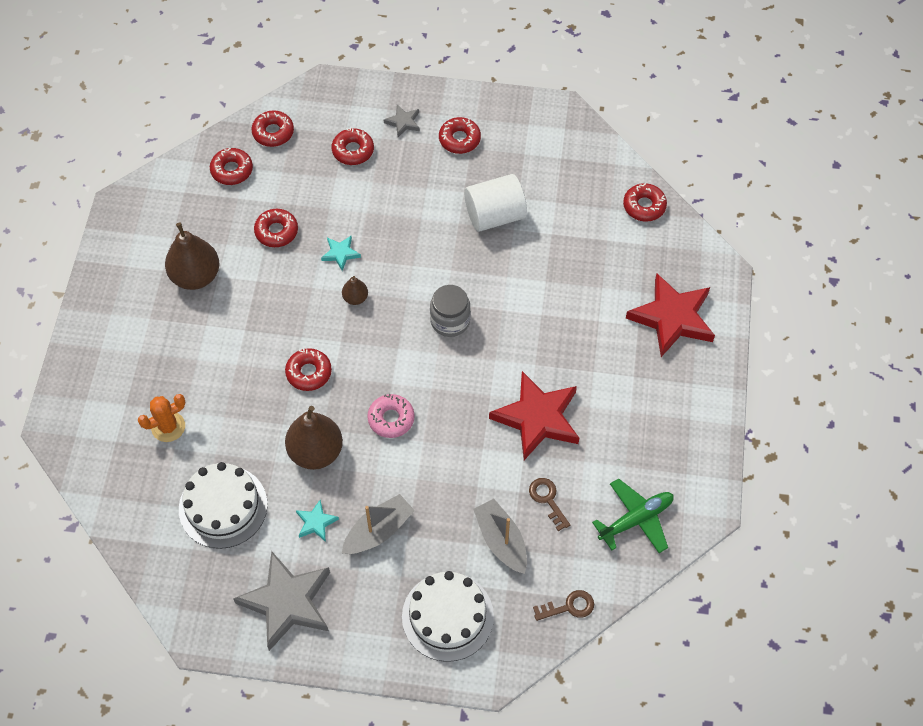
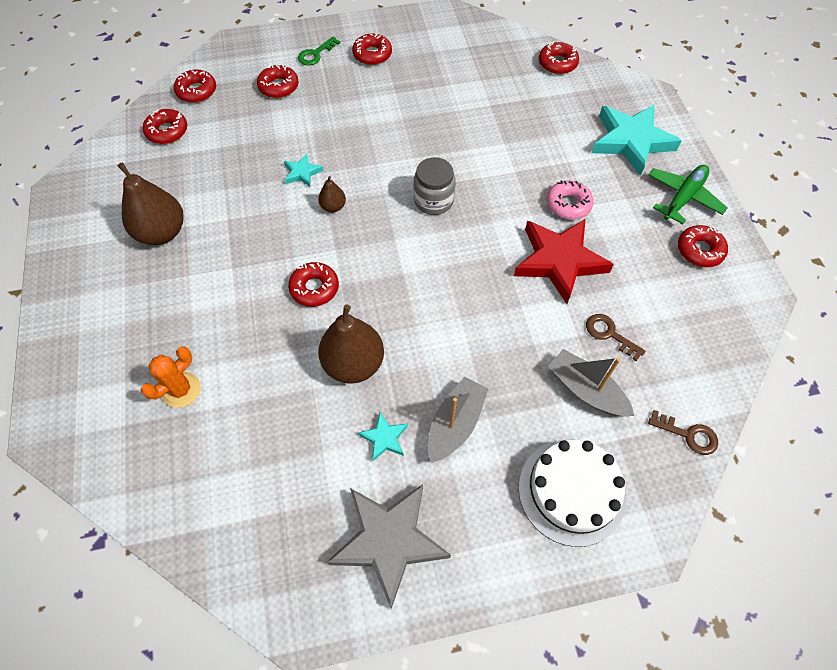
camera: 20 degrees left, 0 degrees up
white cake [179,462,268,549] -> none
red donut [254,209,298,247] -> red donut moved to [678,225,728,267]
pink donut [367,394,415,438] -> pink donut moved to [547,180,594,220]
grey star [384,105,420,137] -> green key [298,37,340,66]
white cylinder [464,174,527,232] -> none
brown key [533,590,594,621] -> brown key turned 60 degrees clockwise [648,410,718,455]
green plane [592,478,674,553] -> green plane moved to [648,165,728,224]
red star [626,274,715,357] -> turquoise star [592,105,682,176]

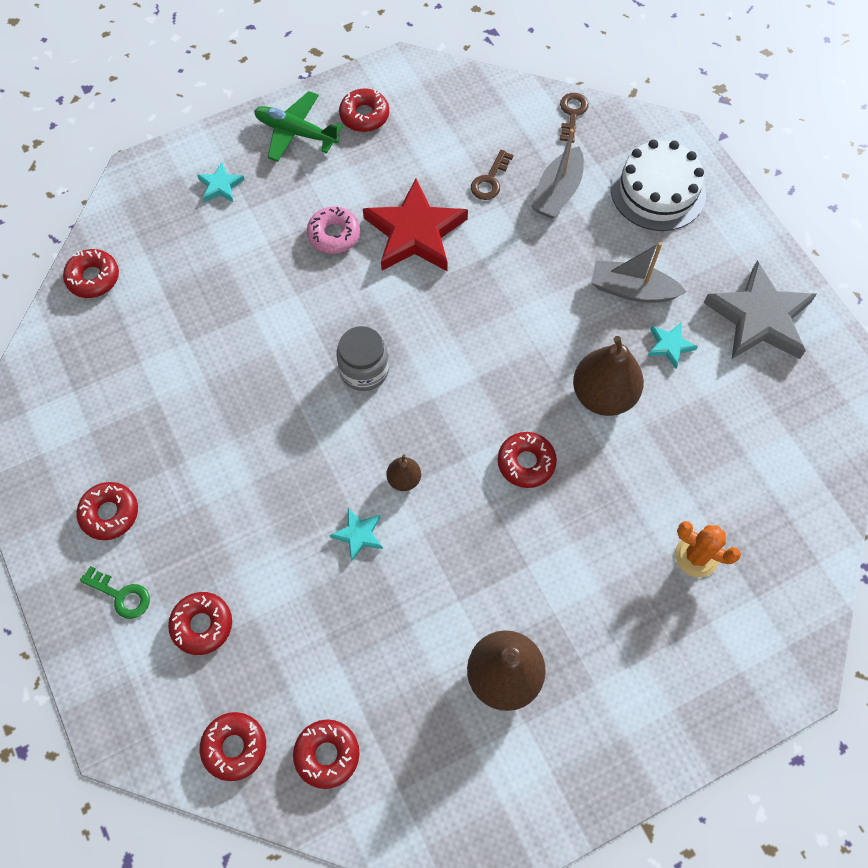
camera: 105 degrees left, 5 degrees up
turquoise star [592,105,682,176] -> turquoise star [197,162,245,202], size x0.45

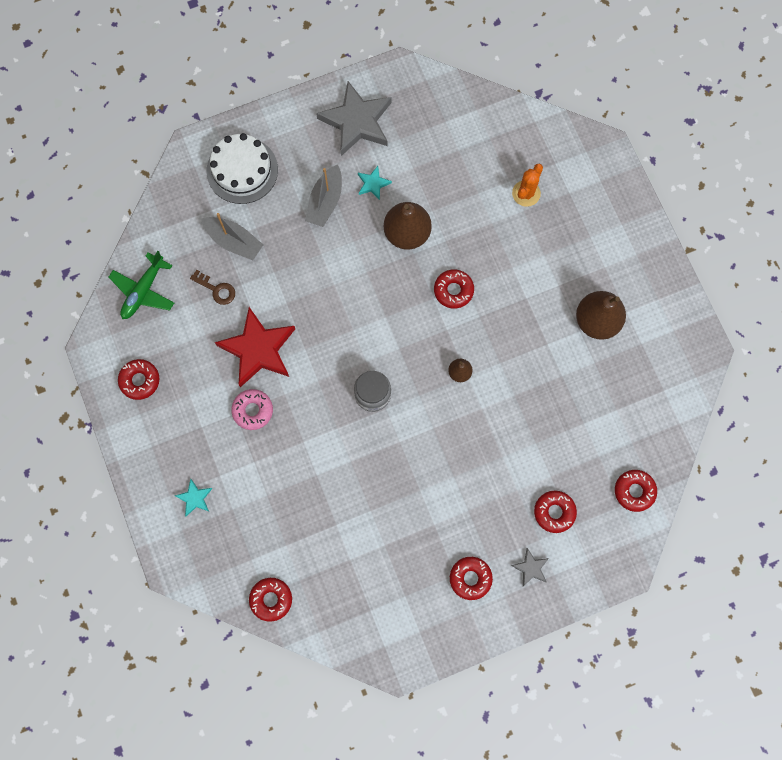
camera: 85 degrees left, 10 degrees up
green key [80,566,150,619] -> grey star [511,548,549,586]
green plane [254,91,343,162] -> green plane moved to [109,251,174,319]
red donut [293,719,360,789] -> none
turquoise star [330,508,383,561] -> none
brown key [560,93,589,143] -> none

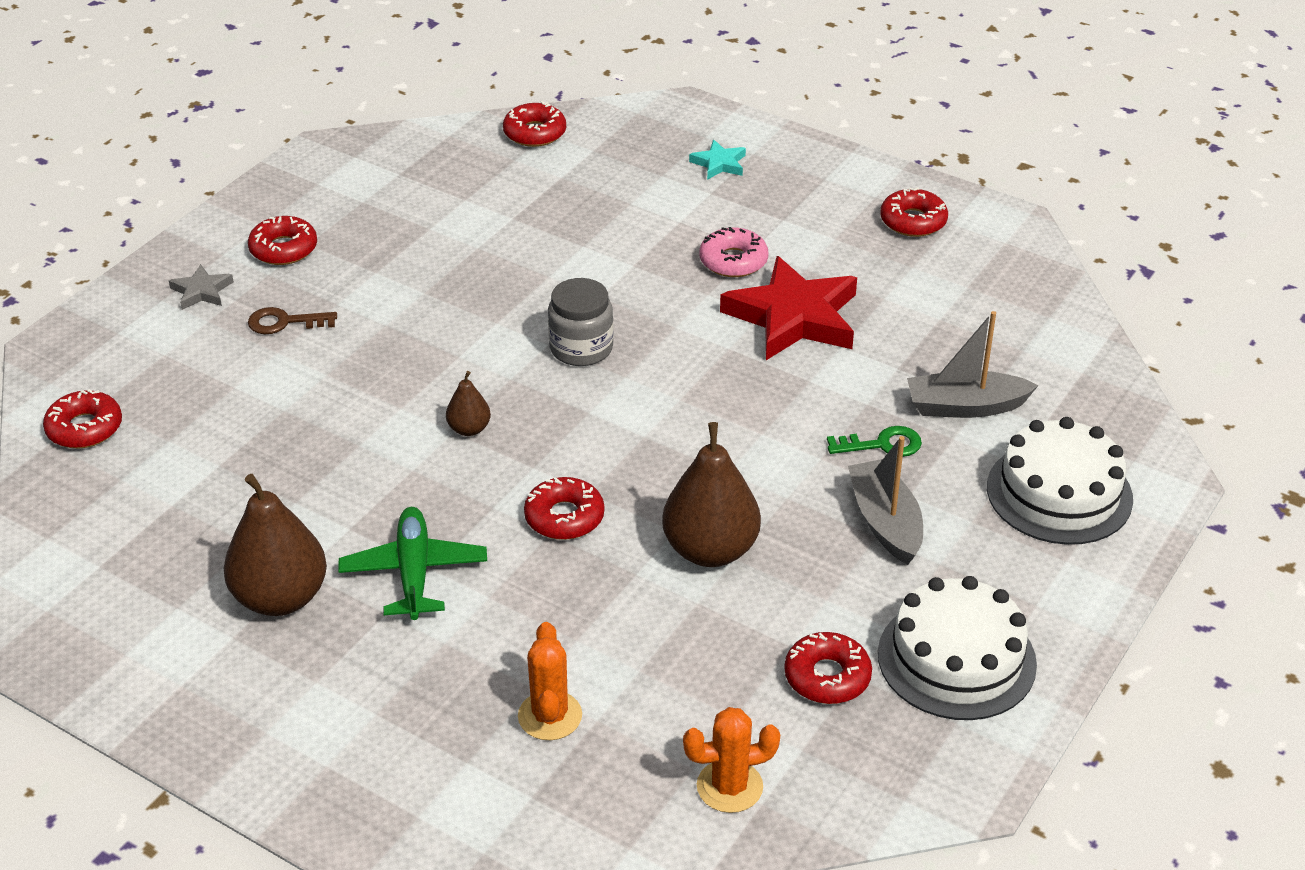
camera: 145 degrees right, 35 degrees down
green plane [109,251,174,319] -> green plane moved to [339,507,487,620]
brown key [190,270,235,305] -> brown key moved to [248,307,337,334]
grey star [316,81,391,156] -> white cake [878,576,1037,720]
turquoise star [358,166,392,200] -> none
red donut [534,491,577,533] -> red donut moved to [784,632,872,704]
none -> orange cactus [683,707,780,813]
none -> green key [827,426,922,457]

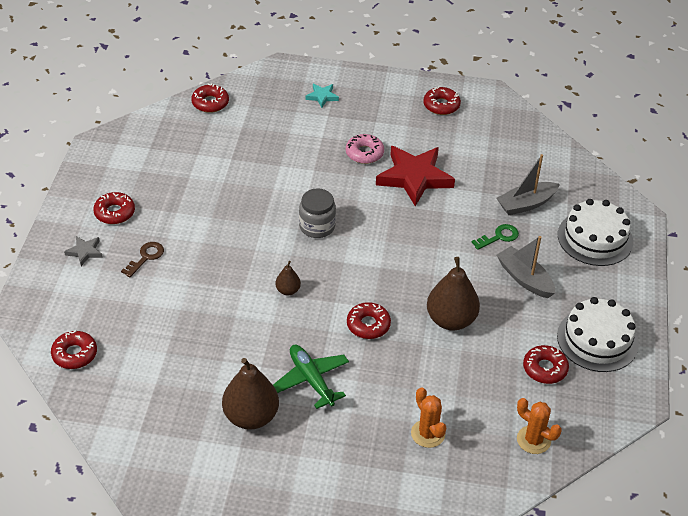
camera: 25 degrees left, 5 degrees up
brown key [248,307,337,334] -> brown key turned 150 degrees clockwise [121,242,164,277]
orange cactus [683,707,780,813] -> orange cactus turned 75 degrees clockwise [517,398,562,454]

